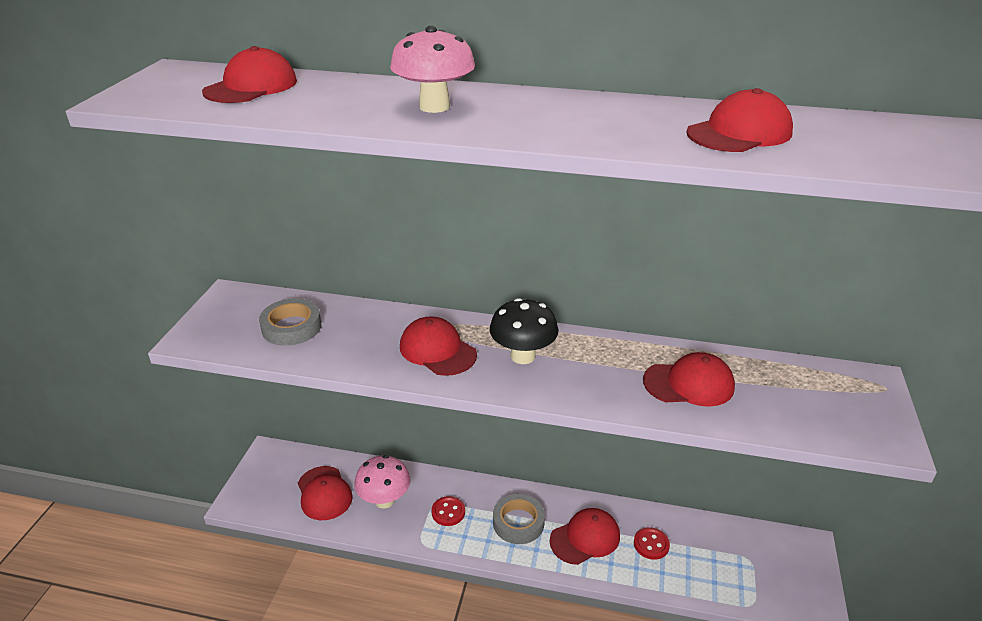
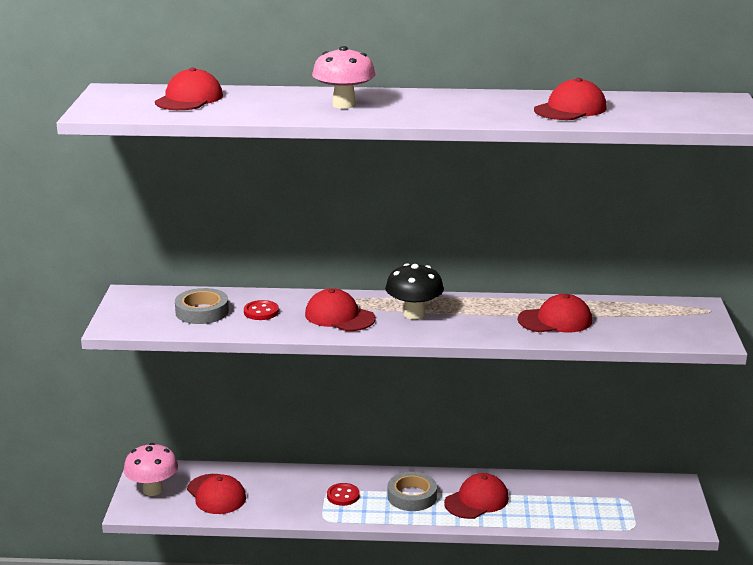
camera: 10 degrees left, 10 degrees down
pink mushroom [354,455,410,509] -> pink mushroom moved to [123,443,178,496]
red button [634,527,670,560] -> red button moved to [244,300,279,320]

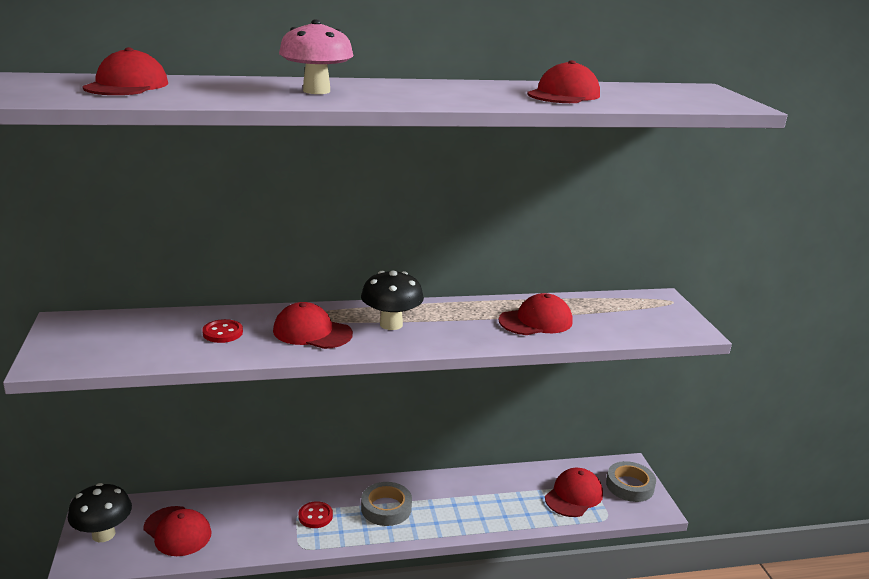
camera: 15 degrees left, 0 degrees up
pink mushroom [123,443,178,496] -> black mushroom [68,483,132,542]
grey tape [175,288,229,324] -> grey tape moved to [606,461,656,502]
red cap [444,473,509,519] -> red cap moved to [545,468,603,517]

